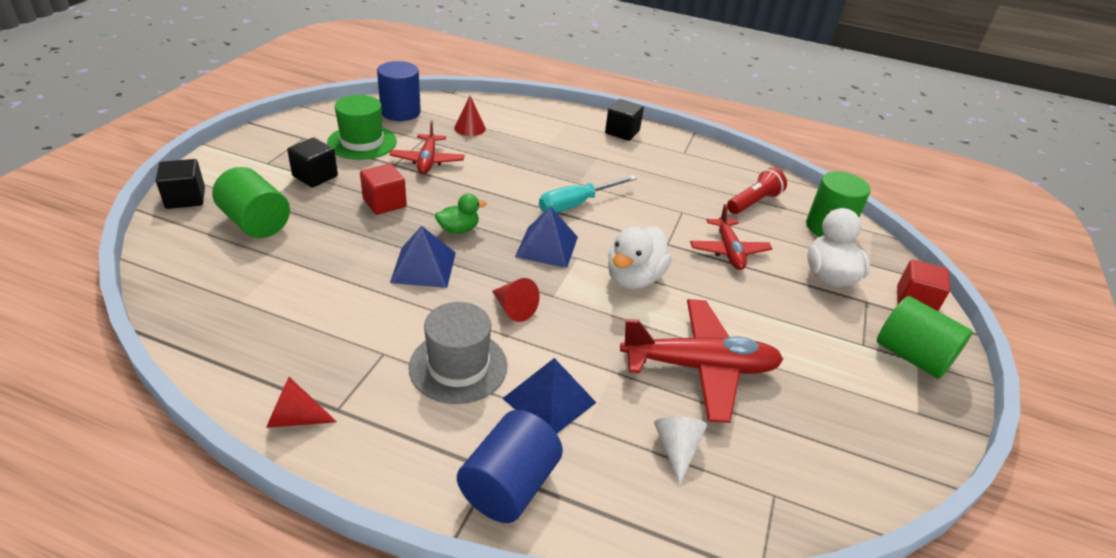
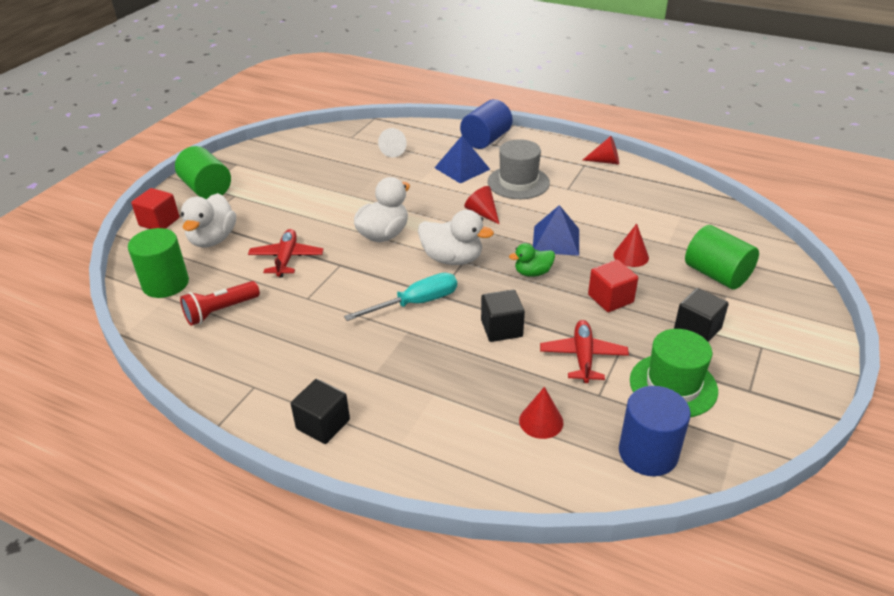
camera: 170 degrees left, 0 degrees up
black cube [156,159,205,209] -> black cube moved to [481,290,525,342]
blue pyramid [515,207,578,268] -> white duck [418,210,494,265]
red plane [620,299,783,423] -> none
none -> red cone [614,224,649,267]

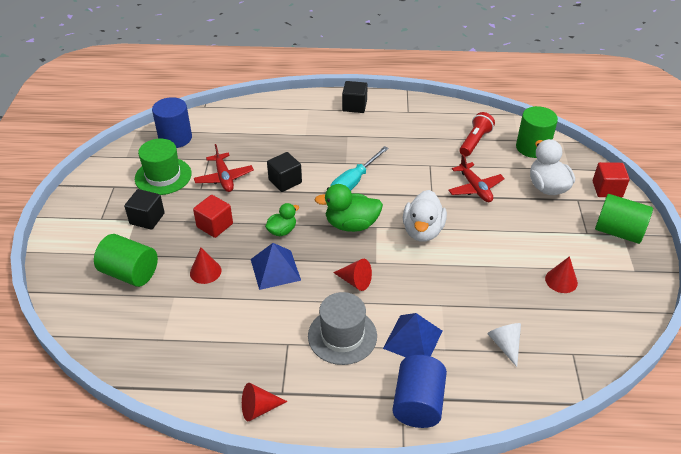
camera: 155 degrees right, 5 degrees up
white duck [418,210,494,265] -> green duck [315,184,383,232]
red cone [519,387,564,439] -> red cone moved to [545,256,578,293]

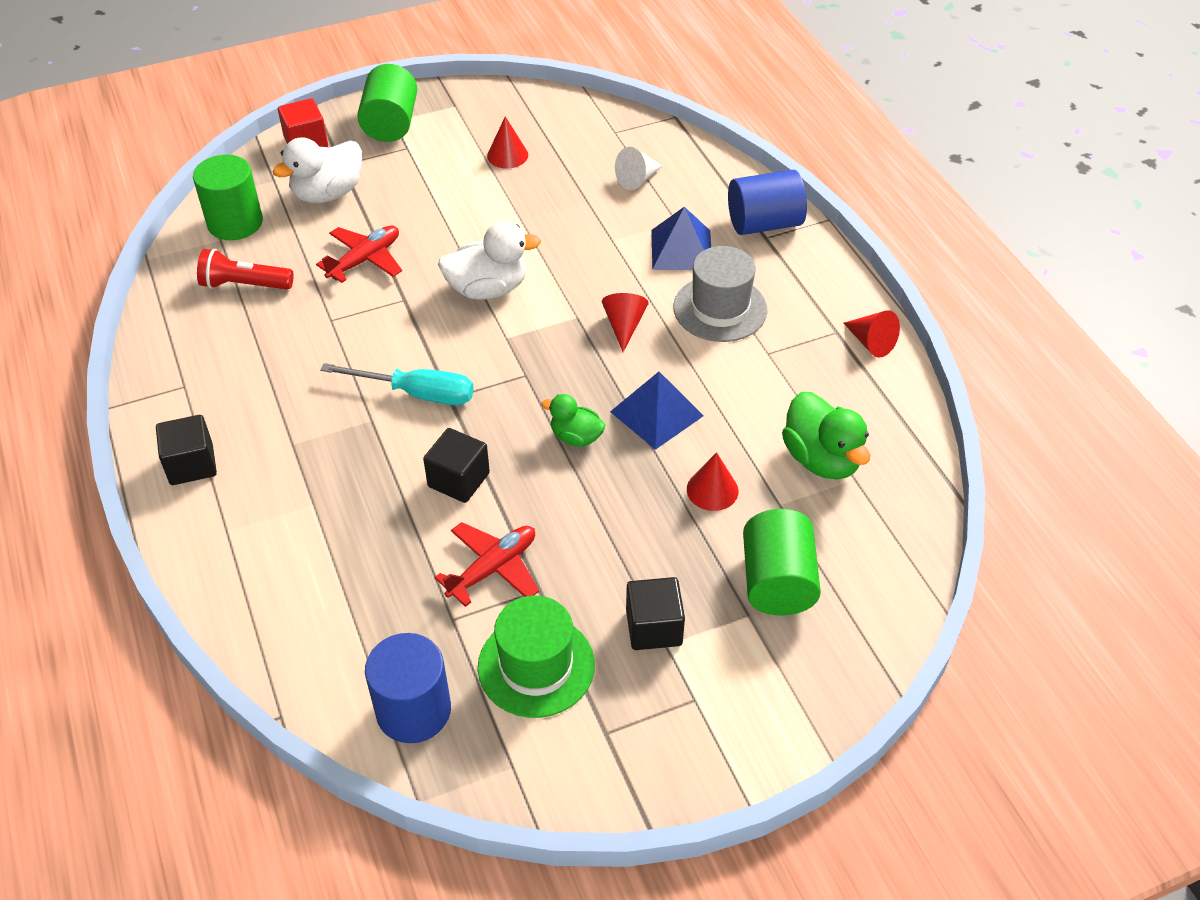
camera: 115 degrees left, 5 degrees up
red cube [193,195,233,238] -> none
green duck [315,184,383,232] -> green duck moved to [782,392,870,479]

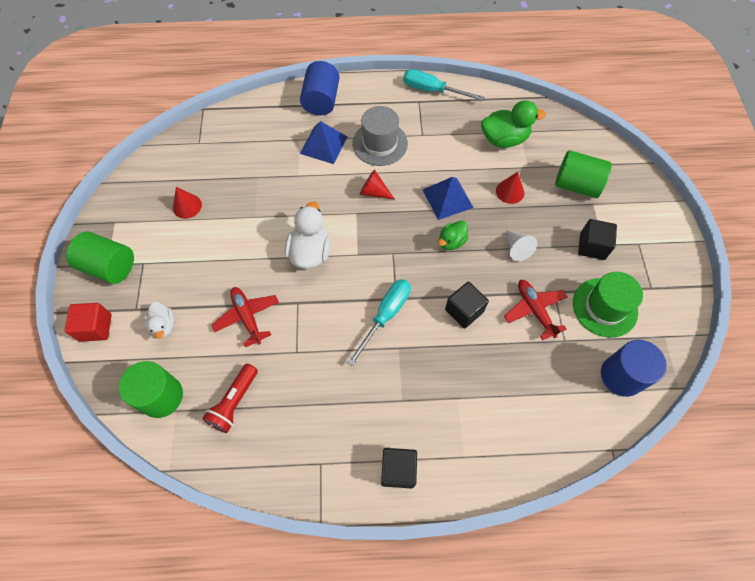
camera: 70 degrees left, 15 degrees up
white duck [272,137,362,203] -> white duck [144,302,175,339], size x0.60
white cone [615,147,662,190] -> white cone moved to [506,230,538,262]
red cone [843,310,900,358] -> turquoise screwdriver [403,69,485,101]

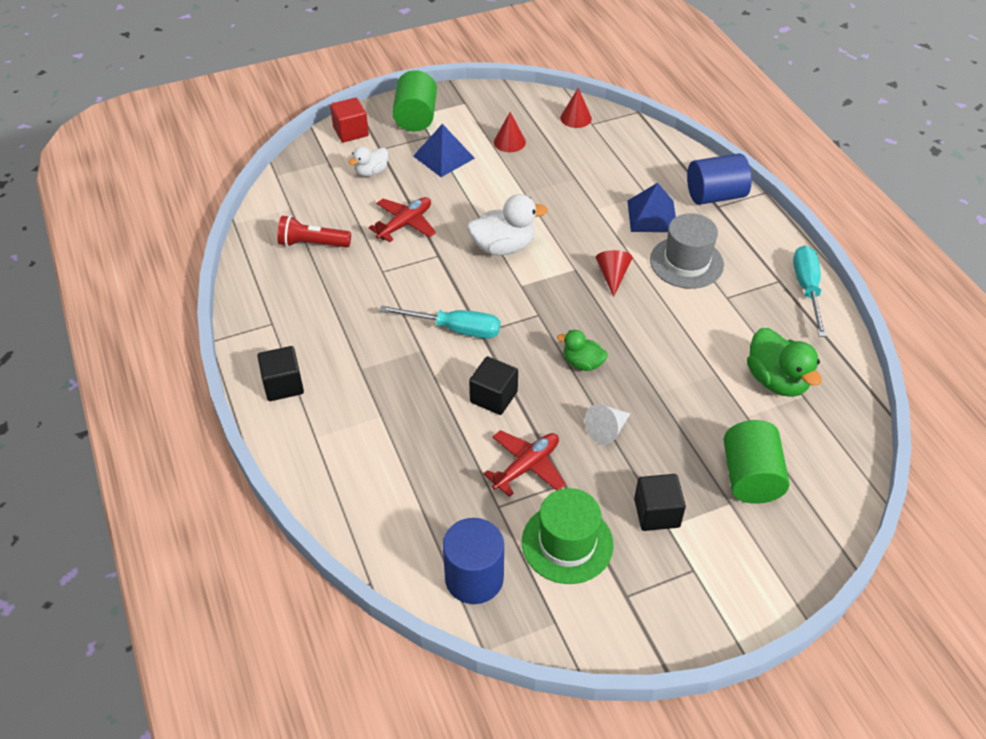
camera: 70 degrees right, 15 degrees down
green cylinder [119,361,183,418] -> none
blue pyramid [423,177,474,220] -> blue pyramid moved to [413,124,475,177]
red cone [496,172,524,204] -> red cone moved to [560,88,592,128]

